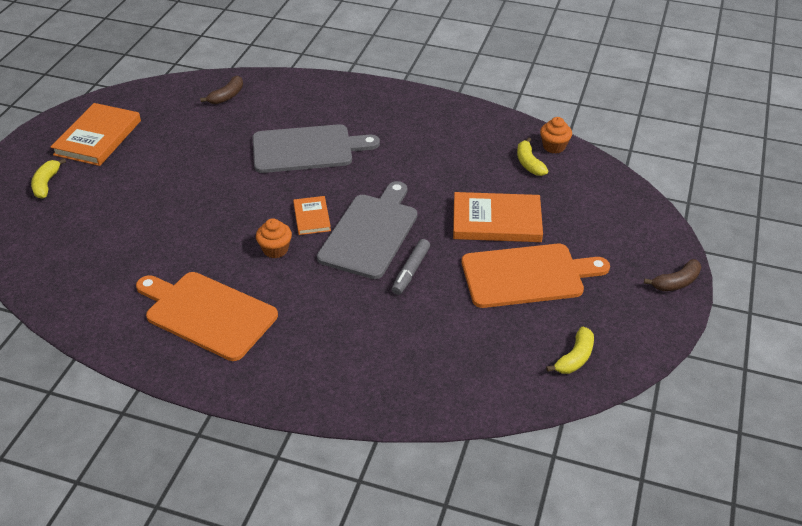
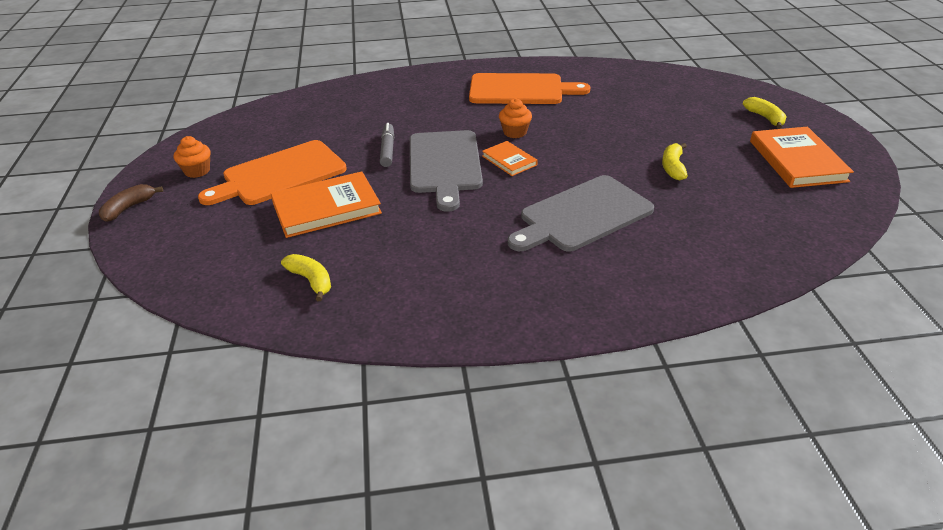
camera: 155 degrees right, 5 degrees down
brown banana [200,75,243,104] -> none
orange cupcake [540,117,572,153] -> orange cupcake moved to [174,136,210,178]
yellow banana [546,327,594,374] -> yellow banana moved to [662,143,688,180]

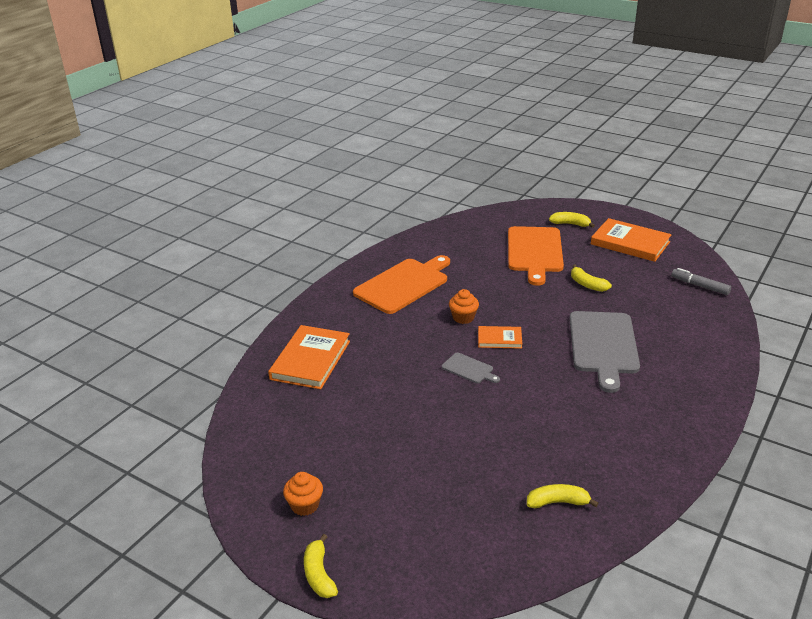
camera: 50 degrees left, 5 degrees down
brown banana [99,184,163,222] -> yellow banana [304,534,338,598]
orange cutting board [198,140,347,205] -> orange cutting board moved to [508,226,564,286]
orange book [271,171,382,238] -> orange book moved to [268,325,350,389]
grey marker [380,123,394,167] -> grey marker moved to [671,268,731,295]
grey cutting board [410,130,483,212] -> grey cutting board [442,352,500,383], size x0.46

